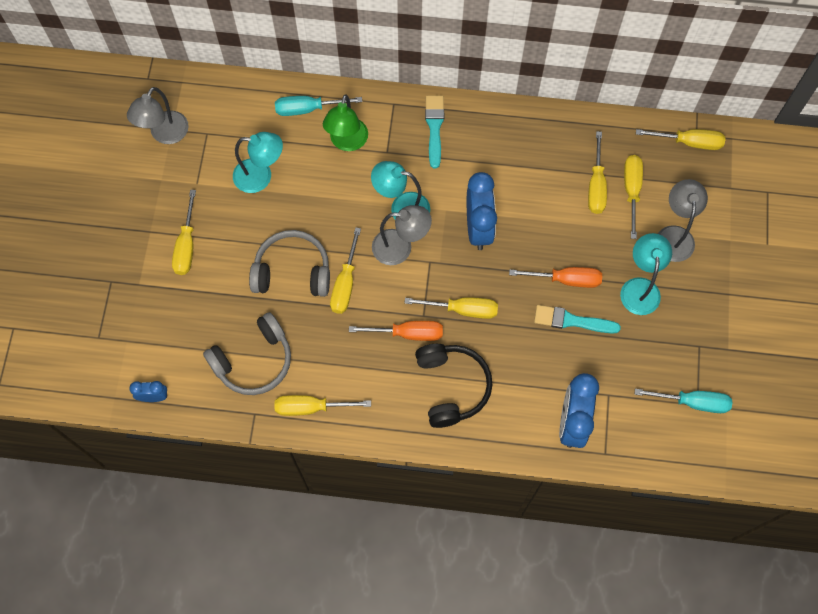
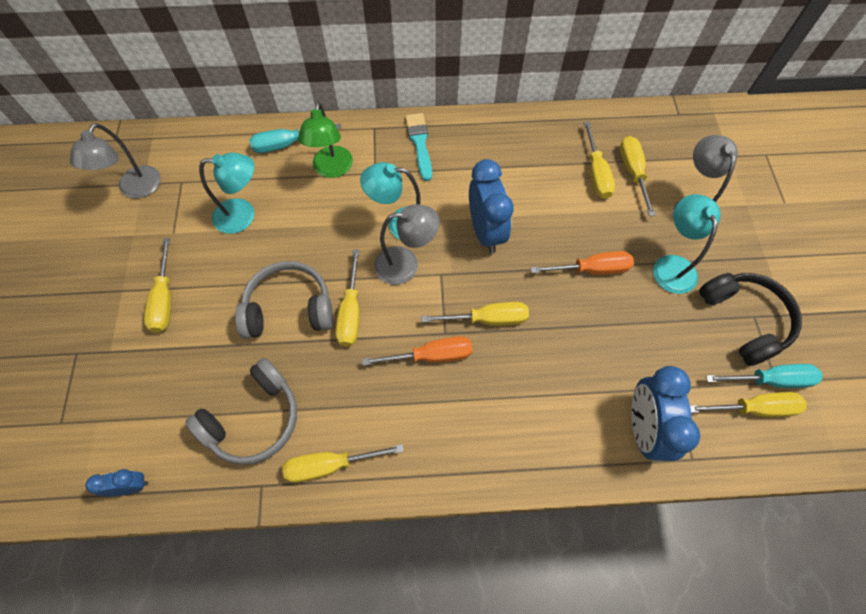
camera: 10 degrees left, 5 degrees down
black headphones [415,344,492,428] -> black headphones moved to [699,273,802,366]
turquoise brush [534,305,621,334] -> none
yellow screwdriver [636,129,725,150] -> yellow screwdriver moved to [690,392,807,417]

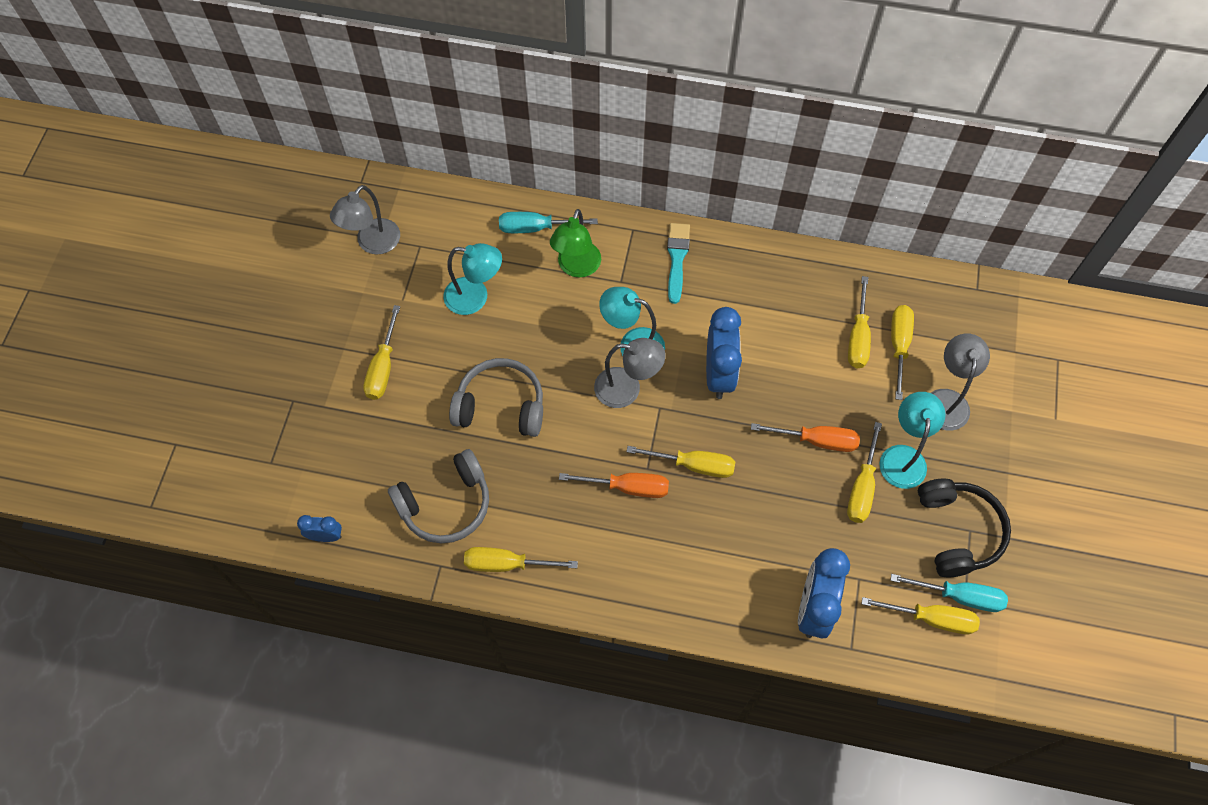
camera: 15 degrees right, 0 degrees up
yellow screwdriver [336,249,359,347] -> yellow screwdriver moved to [847,422,882,523]

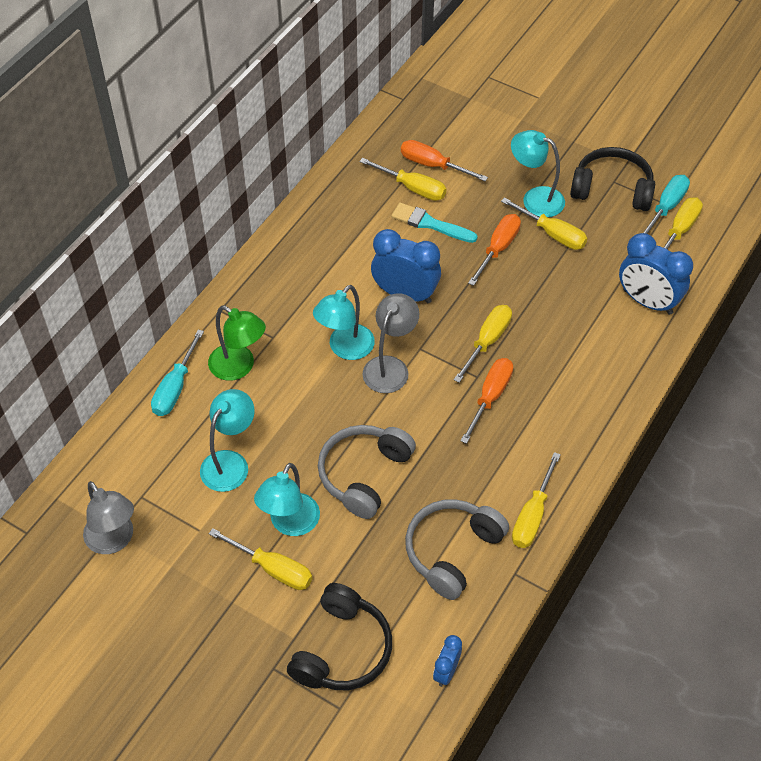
camera: 70 degrees left, 10 degrees down
grey headphones [388,449,489,544] -> grey headphones turned 135 degrees counterclockwise [405,499,509,600]
turquoise brush [667,223,690,304] -> turquoise brush moved to [391,203,478,243]
yellow screwdriver [891,305,914,400] -> orange screwdriver [401,140,488,181]
grey lamp [931,334,990,431] -> none
none -> turquoise lamp [254,463,320,536]
none -> black headphones [287,583,392,690]

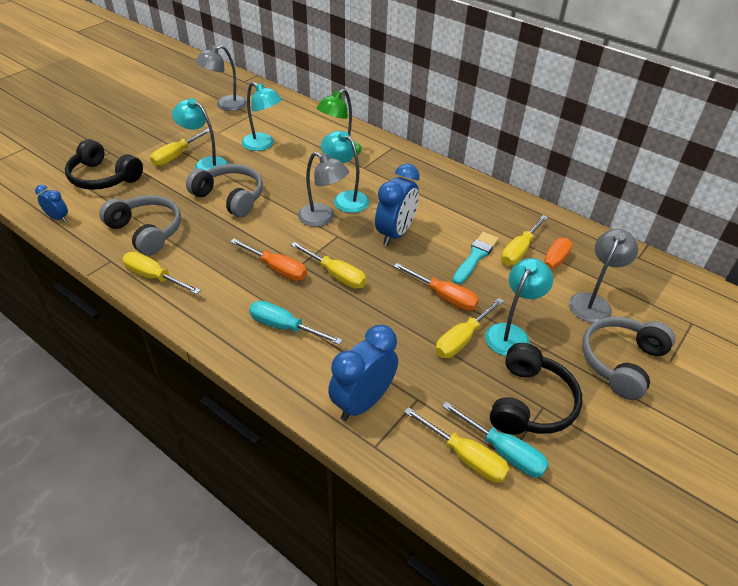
camera: 95 degrees right, 10 degrees down
turquoise screwdriver [151,330,204,416] -> turquoise screwdriver moved to [249,301,342,345]
none -> grey lamp [569,229,638,323]
none -> grey headphones [582,317,675,400]

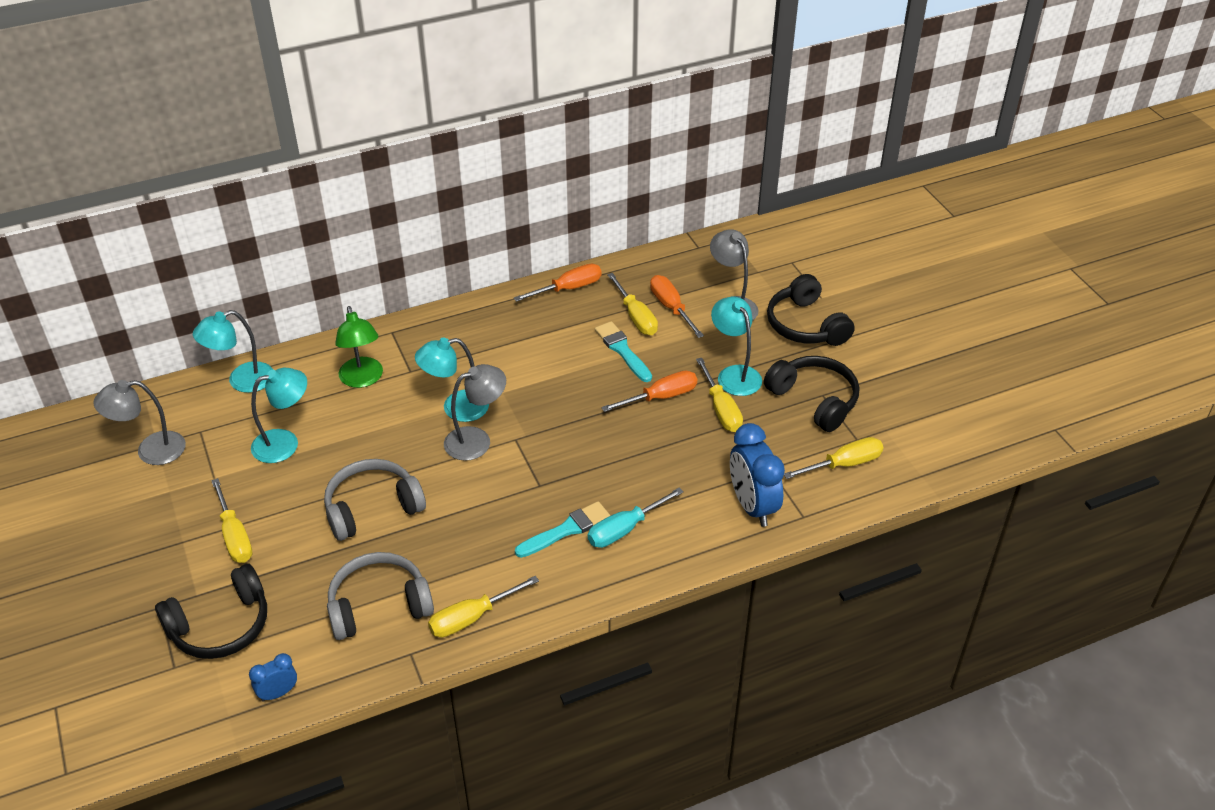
camera: 60 degrees left, 0 degrees up
turquoise lamp [172,98,229,171] -> turquoise lamp moved to [193,310,273,393]
grey lamp [195,45,247,111] -> grey lamp turned 75 degrees clockwise [93,380,186,465]
orange screwdriver [230,239,307,281] -> orange screwdriver moved to [514,264,602,302]
yellow screwdriver [291,242,366,289] -> none
blue clock [375,164,420,246] -> none
turquoise screwdriver [442,402,549,478] -> none
grey headphones [582,317,675,400] -> black headphones [767,274,855,346]
none -> turquoise brush [515,501,610,558]

